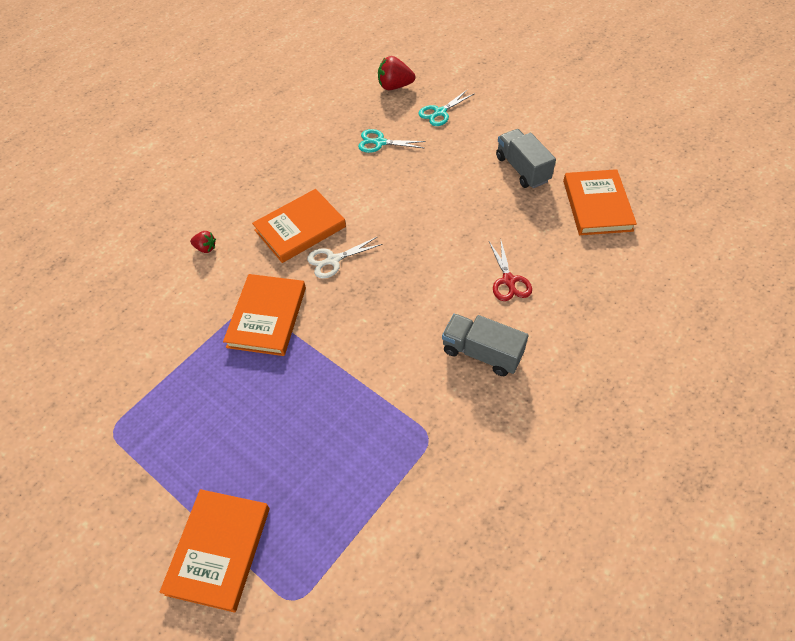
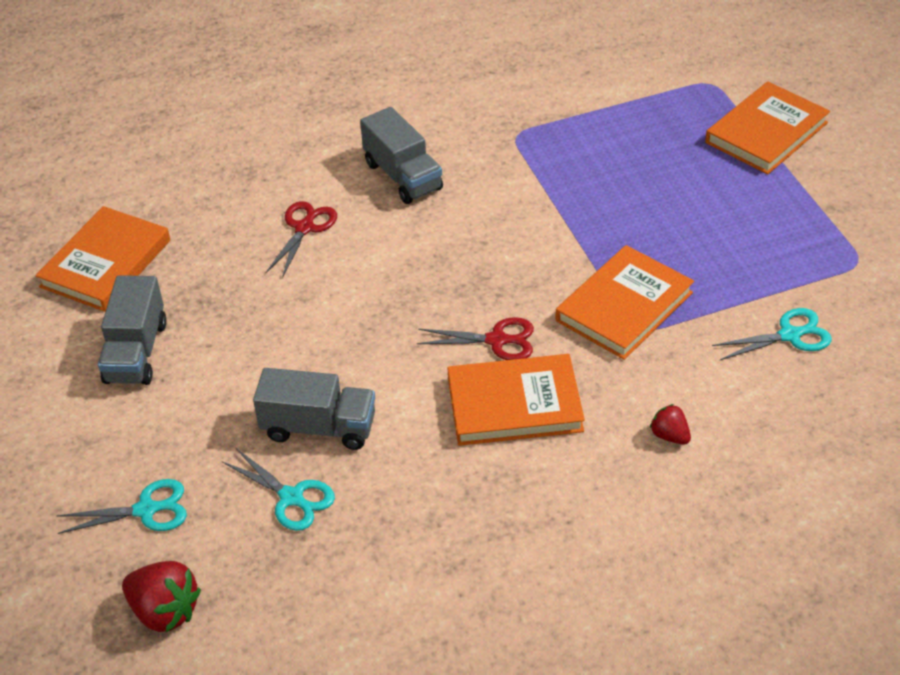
camera: 150 degrees left, 10 degrees down
white scissors [307,236,383,279] -> red scissors [417,317,534,360]
none -> grey truck [253,368,375,450]
none -> turquoise scissors [712,308,832,360]

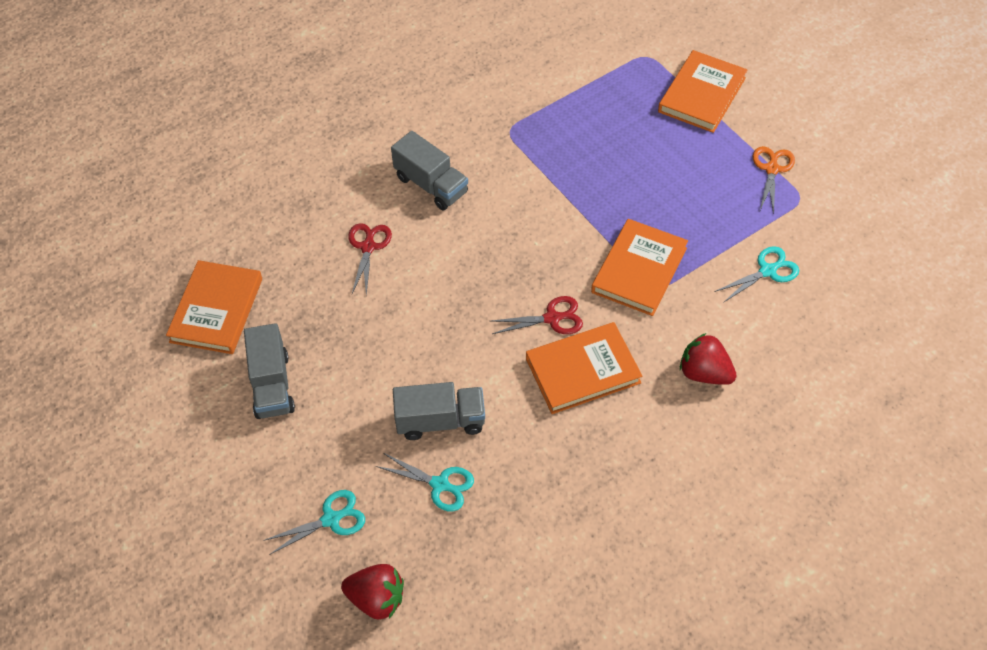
camera: 15 degrees left, 10 degrees up
red strawberry [650,404,691,445] -> red strawberry [680,333,737,385], size x1.75
none -> orange scissors [753,146,795,214]

